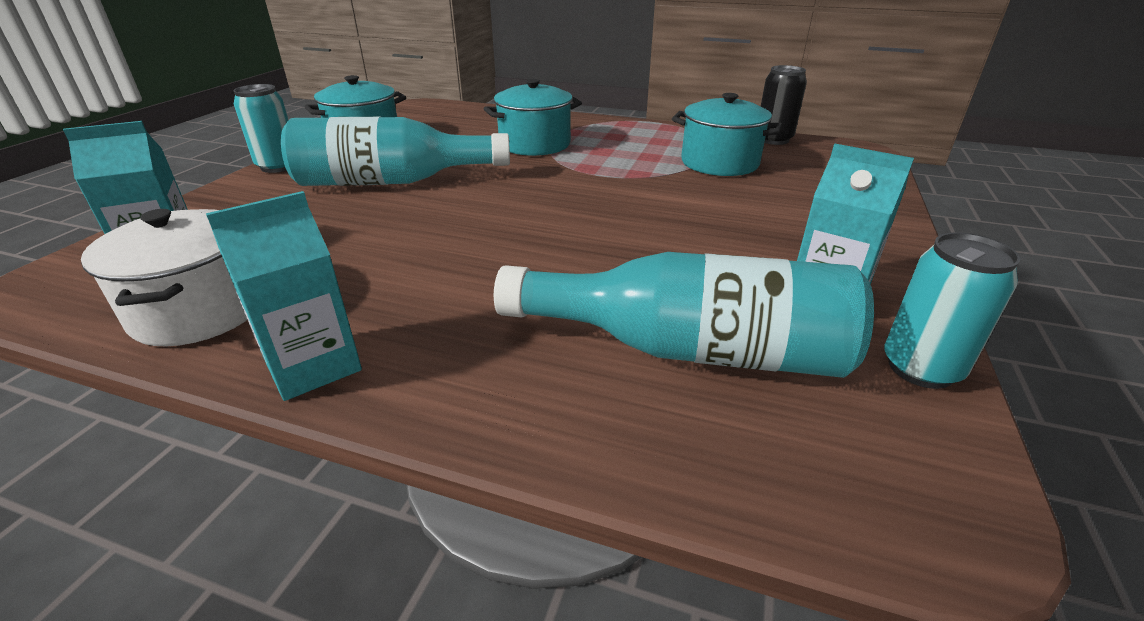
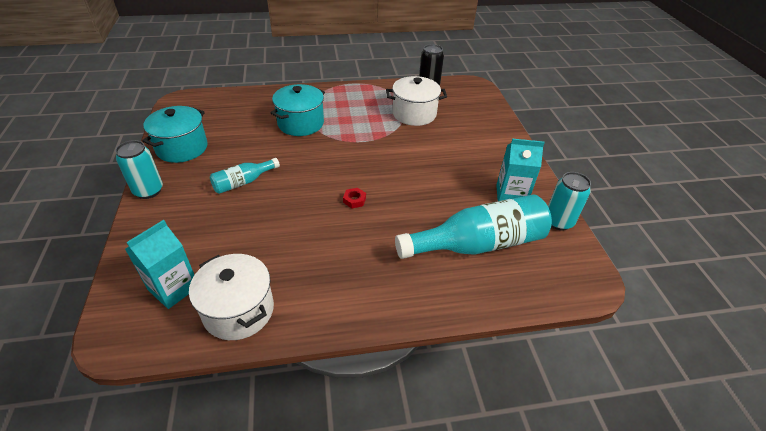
camera: 30 degrees left, 10 degrees up
turquoise carton [206,191,362,401] -> none
turquoise bottle [281,117,510,186] -> turquoise bottle [210,158,280,194], size x0.50
turquoise pot [672,93,782,176] -> white pot [386,76,447,126]
none -> red nut [343,188,366,208]

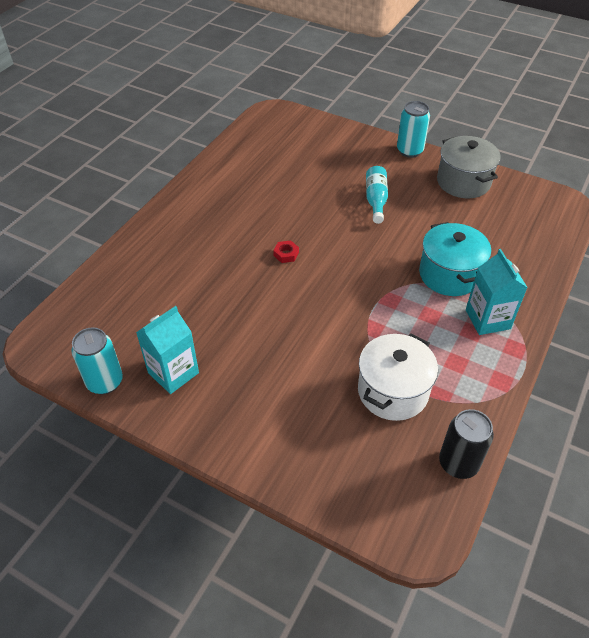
camera: 130 degrees right, 5 degrees up
turquoise carton [125,220,194,309] -> turquoise carton moved to [466,249,528,335]
turquoise pot [142,106,208,163] -> grey pot [437,136,501,198]
white pot [189,254,274,340] -> none
turquoise bottle [395,195,552,259] -> none

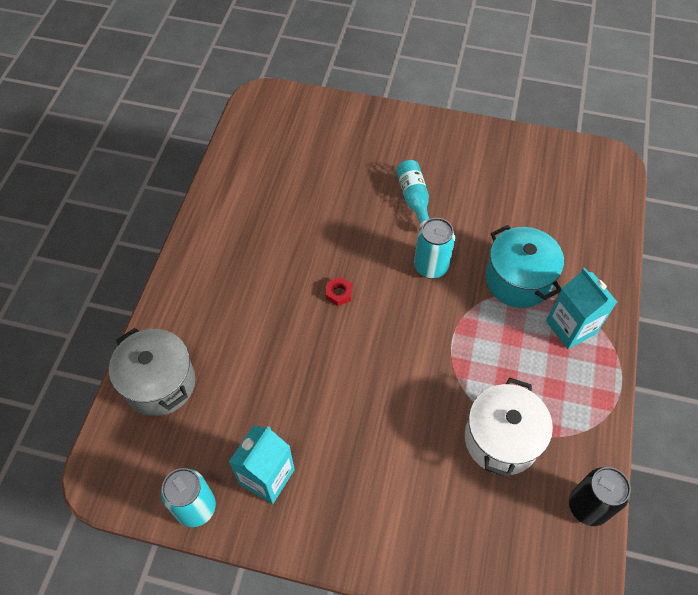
camera: 15 degrees left, 10 degrees up
turquoise can [397,101,430,158] -> turquoise can moved to [414,218,455,279]
grey pot [437,136,501,198] -> grey pot moved to [109,328,195,416]

